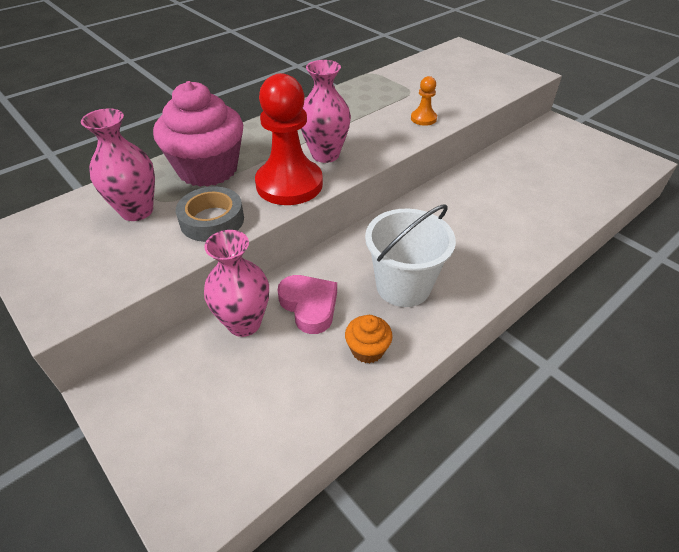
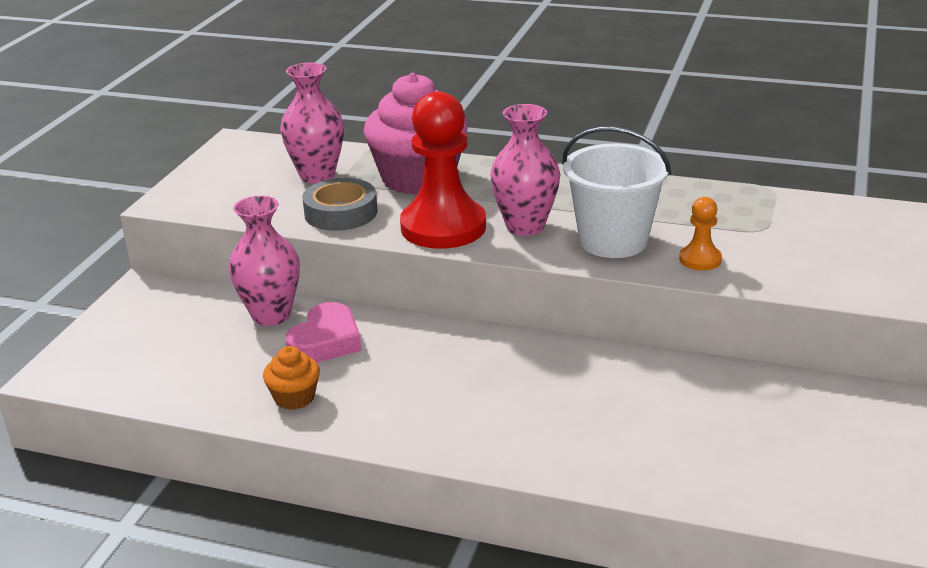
camera: 60 degrees right, 15 degrees down
white bucket [365,204,456,307] -> white bucket moved to [562,127,671,258]

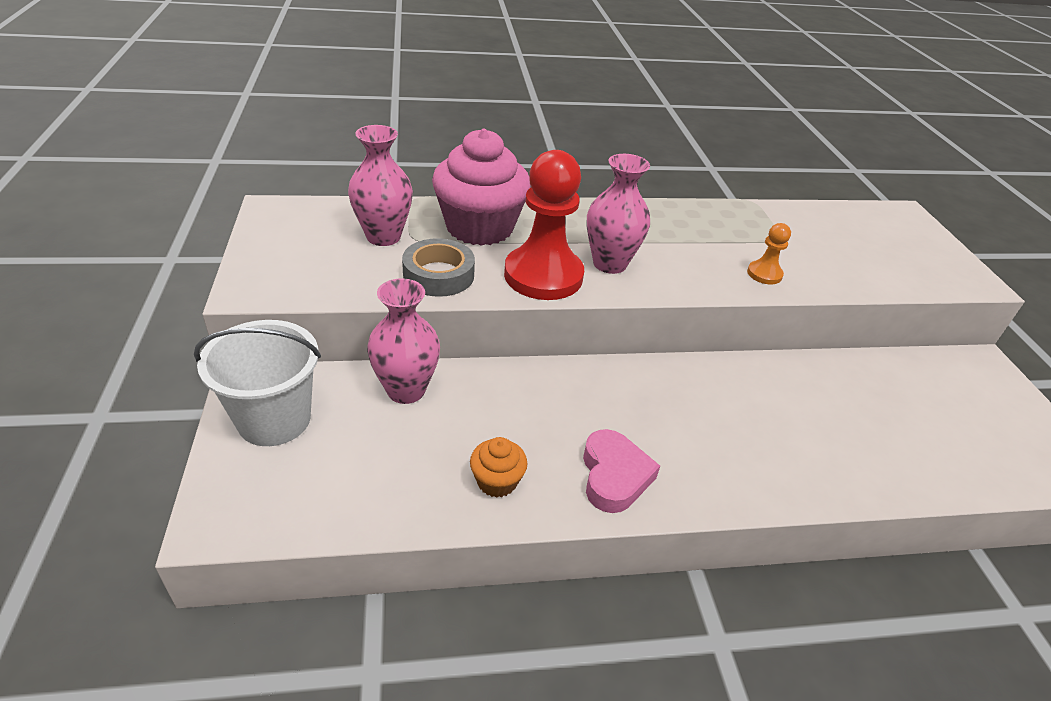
camera: 30 degrees left, 10 degrees up
pink heart [285,302,362,363] -> pink heart moved to [583,429,660,513]
white bucket [562,127,671,258] -> white bucket moved to [194,320,321,446]

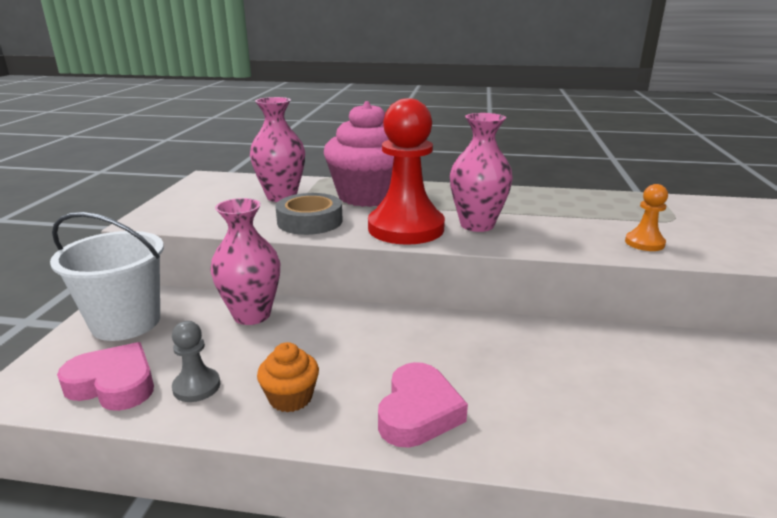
camera: 20 degrees right, 15 degrees down
none -> pink heart [57,342,154,411]
none -> grey pawn [172,321,220,402]

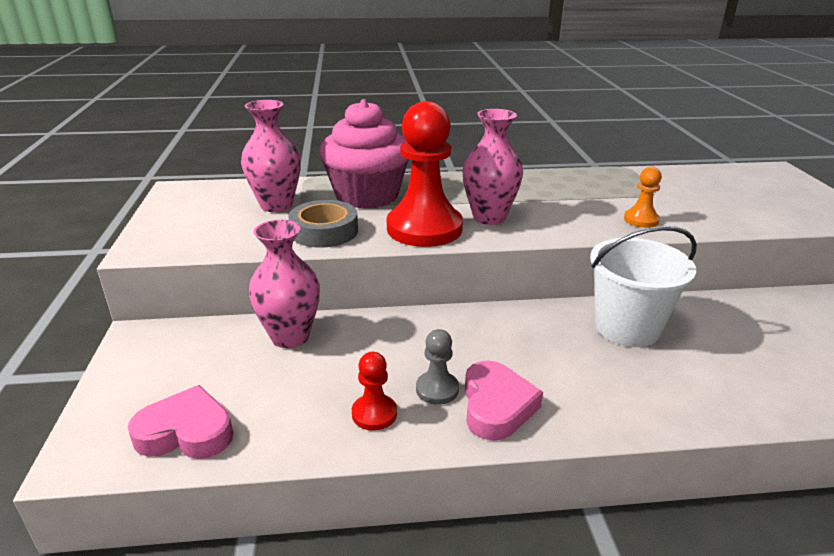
camera: 15 degrees left, 5 degrees up
white bucket [50,212,164,341] -> white bucket moved to [590,226,697,347]
grey pawn [172,321,220,402] -> grey pawn moved to [416,329,459,405]
orange cupcake [257,342,319,412] -> red pawn [352,352,397,431]

